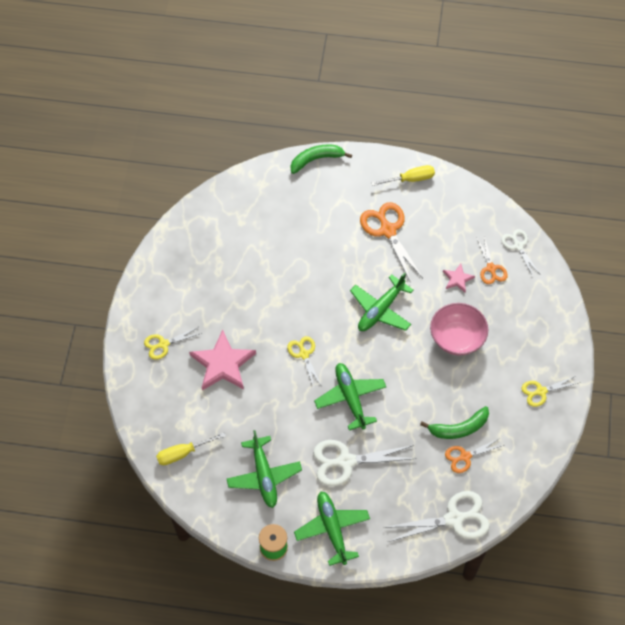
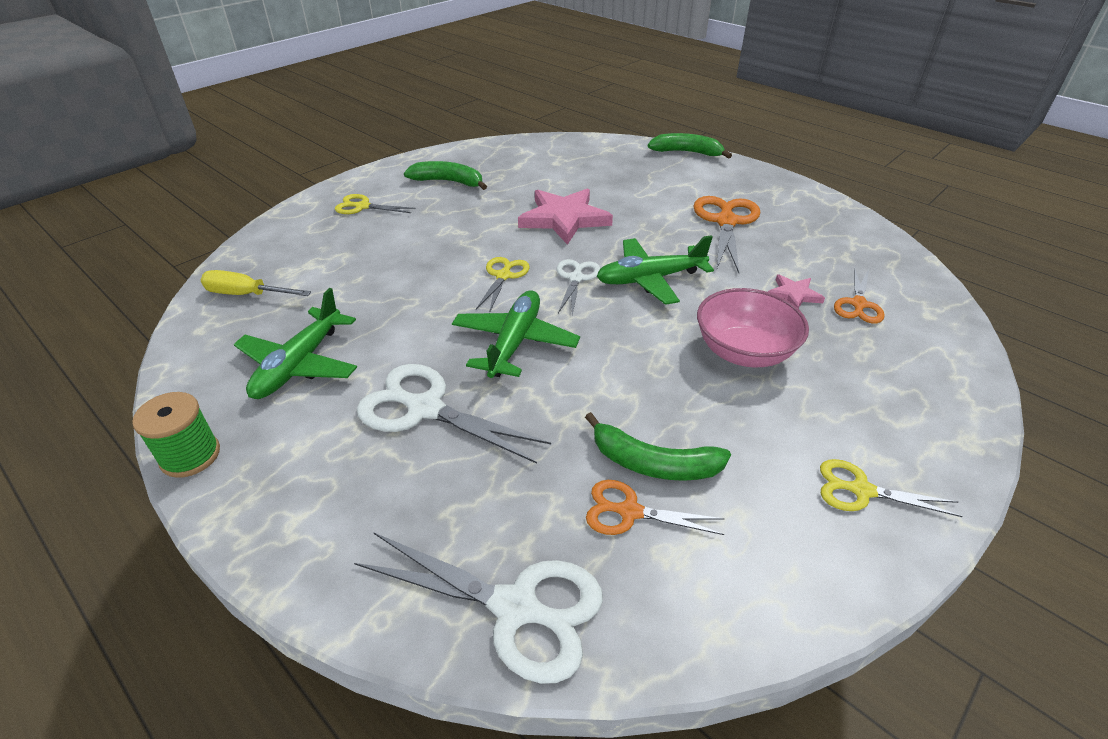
camera: 35 degrees right, 20 degrees down
pink star [189,330,256,390] -> pink star moved to [518,188,613,245]
green plane [294,491,370,566] -> none
yellow screwdriver [371,165,435,186] -> none
white scissors [501,229,540,276] -> white scissors moved to [557,259,600,315]
none -> green banana [404,161,487,190]

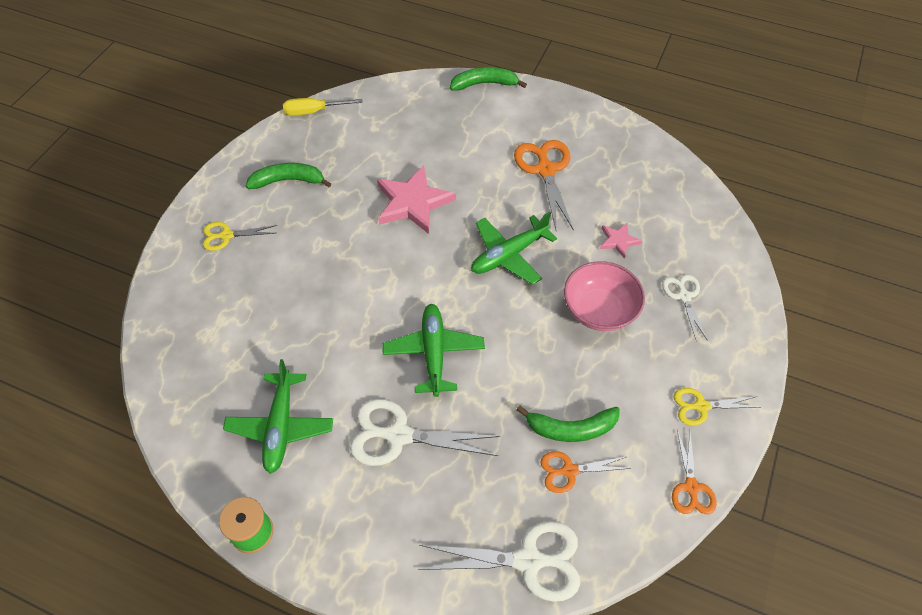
camera: 20 degrees left, 15 degrees up
yellow screwdriver [201,270,311,296] -> yellow screwdriver moved to [283,98,363,116]
yellow scissors [476,257,530,313] -> none
white scissors [557,259,600,315] -> white scissors moved to [662,275,708,342]
orange scissors [834,267,885,324] -> orange scissors moved to [672,430,717,514]

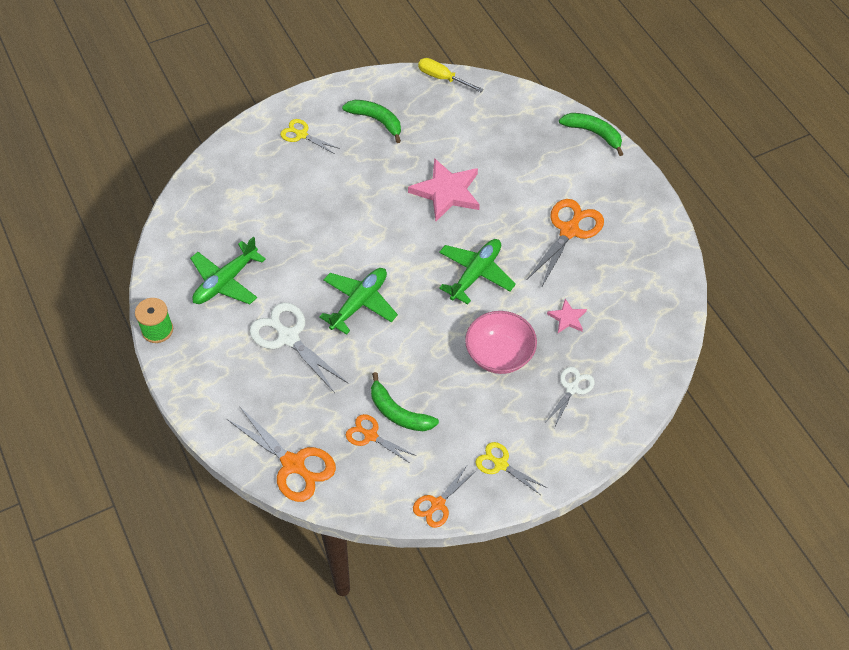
camera: 40 degrees right, 0 degrees up
white scissors [418,521,580,602] -> orange scissors [227,406,336,502]
green plane [471,212,557,285] -> green plane turned 120 degrees clockwise [439,239,516,304]

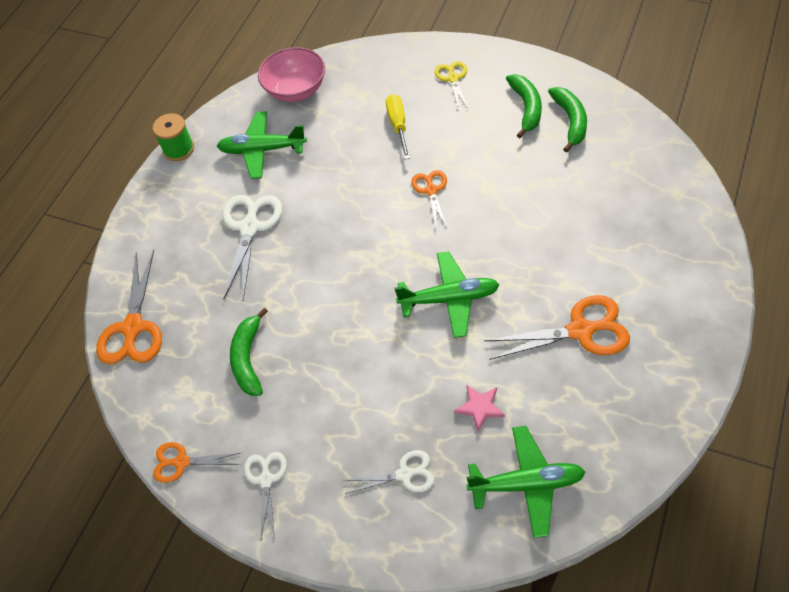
camera: 55 degrees right, 0 degrees up
green plane [319,268,398,335] -> green plane moved to [467,426,585,538]
orange scissors [346,414,416,464] -> orange scissors moved to [411,170,447,228]
pink star [408,158,480,222] -> none
yellow screwdriver [418,58,484,92] -> yellow screwdriver moved to [386,94,410,159]
pink bowl [465,311,537,374] -> pink bowl moved to [258,47,325,102]
yellow scissors [476,442,547,495] -> white scissors [244,452,287,539]
green banana [559,113,623,156] -> green banana moved to [548,87,587,153]

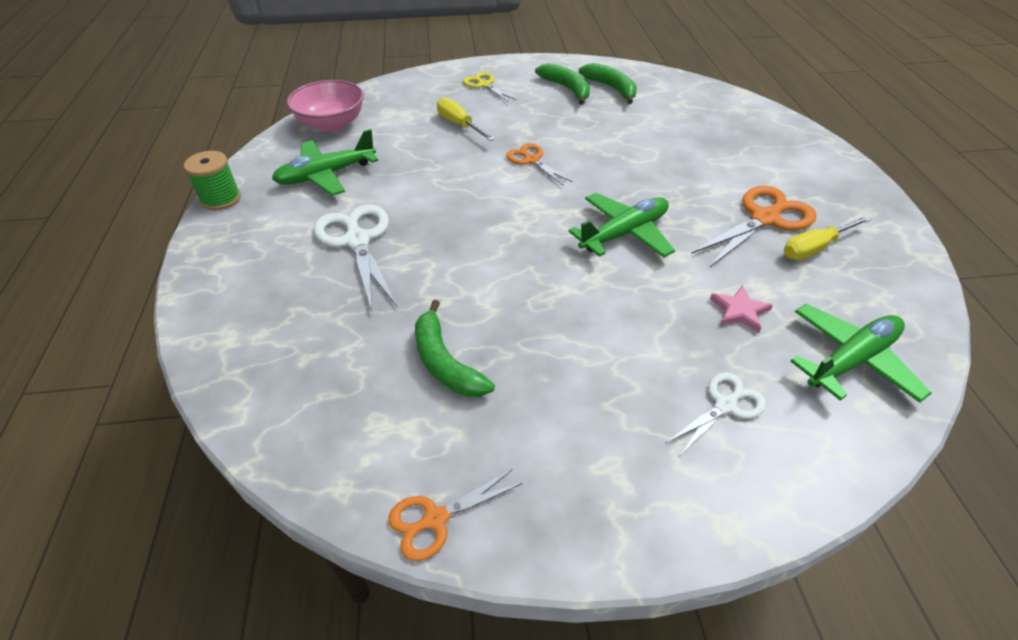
camera: 35 degrees left, 10 degrees down
orange scissors [96,250,162,364] -> none
white scissors [244,452,287,539] -> none
none -> yellow screwdriver [784,216,871,260]

